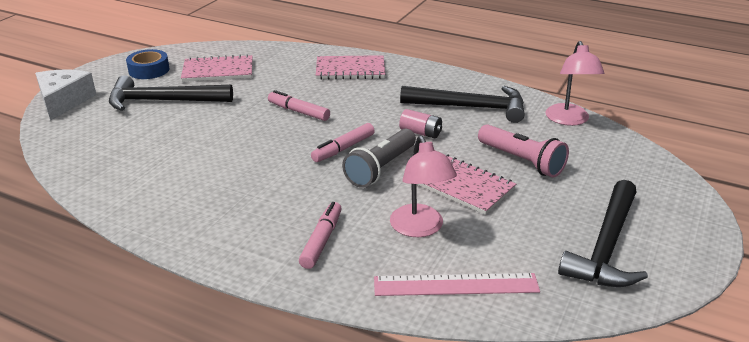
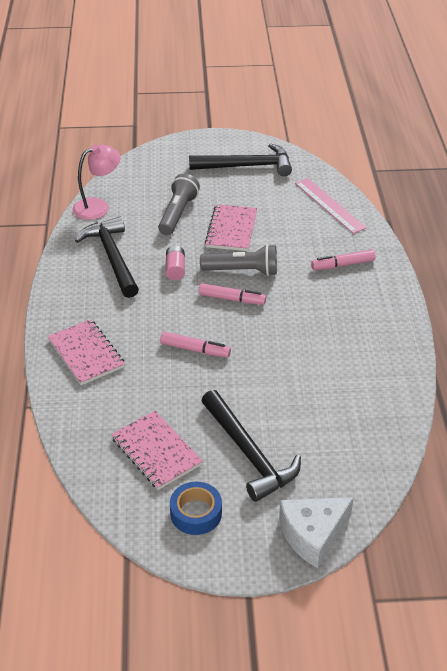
camera: 120 degrees left, 10 degrees up
pink marker [268,90,330,121] -> pink marker turned 75 degrees counterclockwise [160,332,231,358]
pink lamp [390,136,457,237] -> none
pink flashlight [478,124,569,178] -> grey flashlight [158,174,200,235]

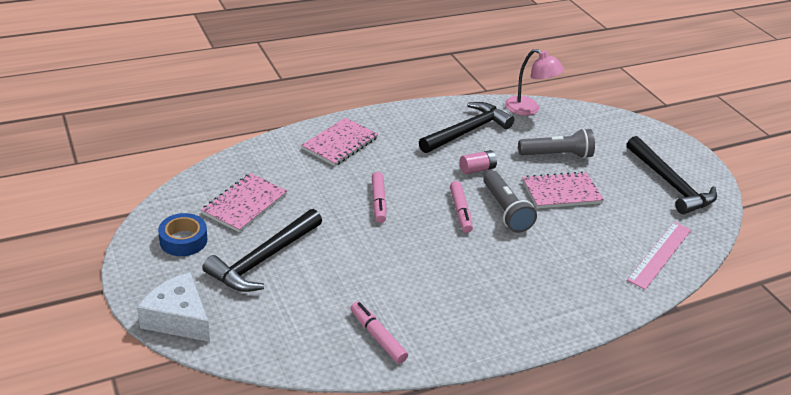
camera: 65 degrees right, 5 degrees down
pink marker [311,249,376,270] -> pink marker moved to [350,301,408,364]

